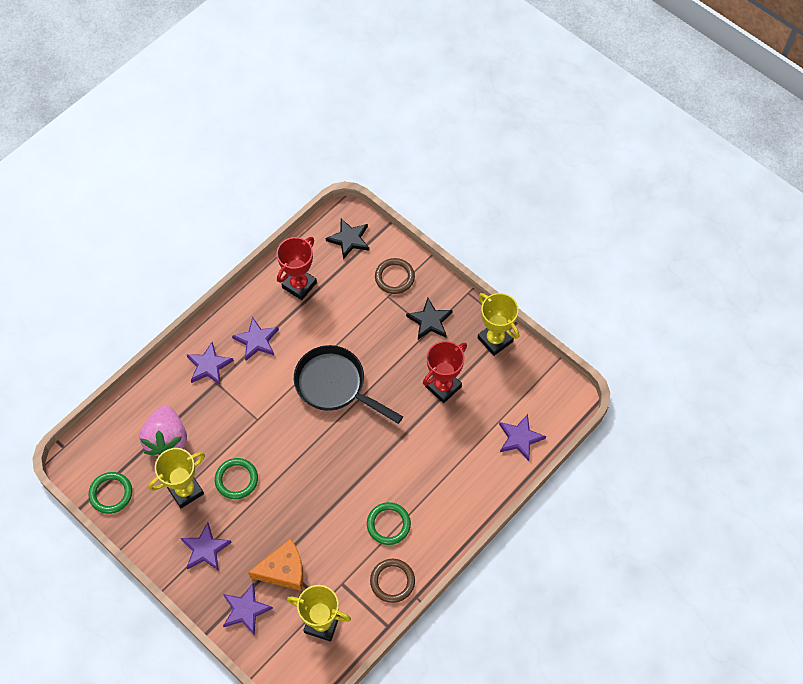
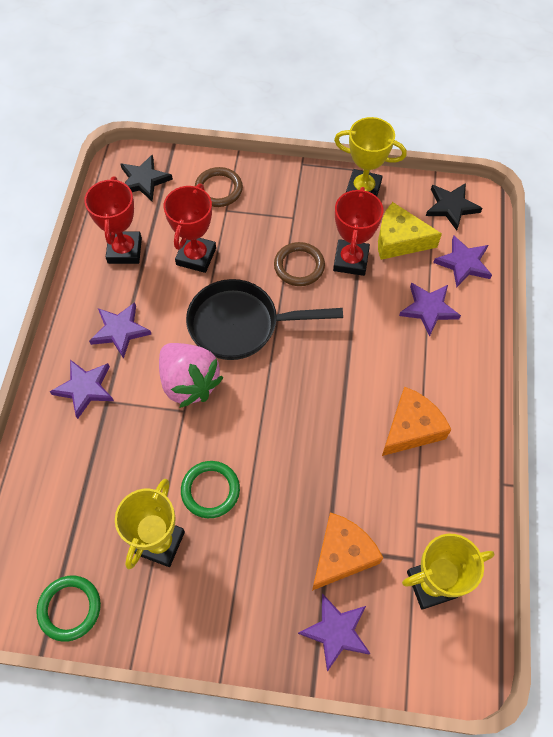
camera: 35 degrees left, 0 degrees up
pink strawberry [139,405,187,456] -> pink strawberry moved to [159,343,224,408]
purple star [181,522,232,571] -> purple star moved to [399,283,461,337]
green ring [367,502,411,545] -> orange cheese [382,387,452,456]
brown ring [370,559,415,603] -> brown ring moved to [274,242,325,286]
black star [406,298,453,340] -> black star moved to [426,183,482,231]
none -> red trophy [163,184,216,273]
none -> yellow cheese [378,202,442,260]

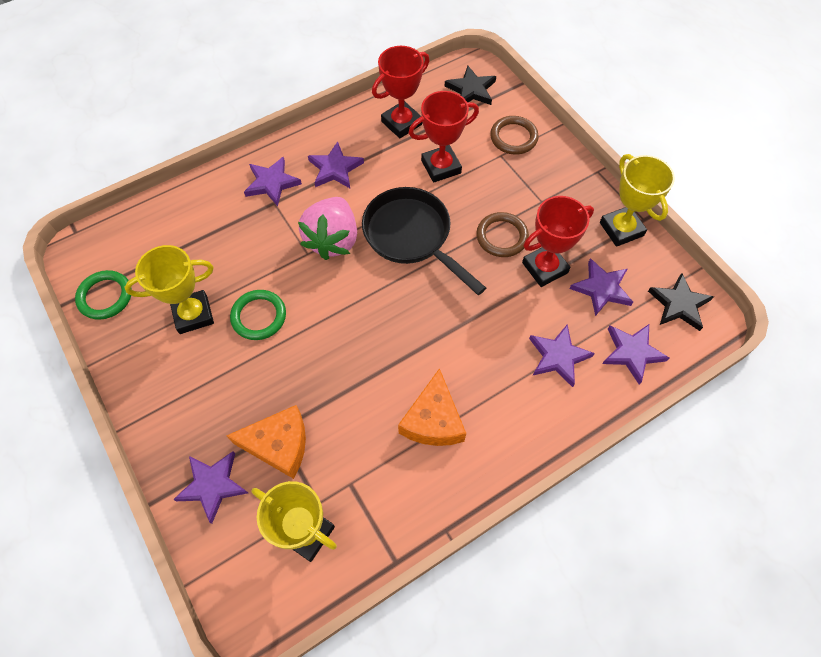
camera: 50 degrees right, 0 degrees up
yellow cheese [378,202,442,260] -> purple star [569,258,633,316]
orange cheese [382,387,452,456] -> orange cheese turned 90 degrees clockwise [398,368,466,446]

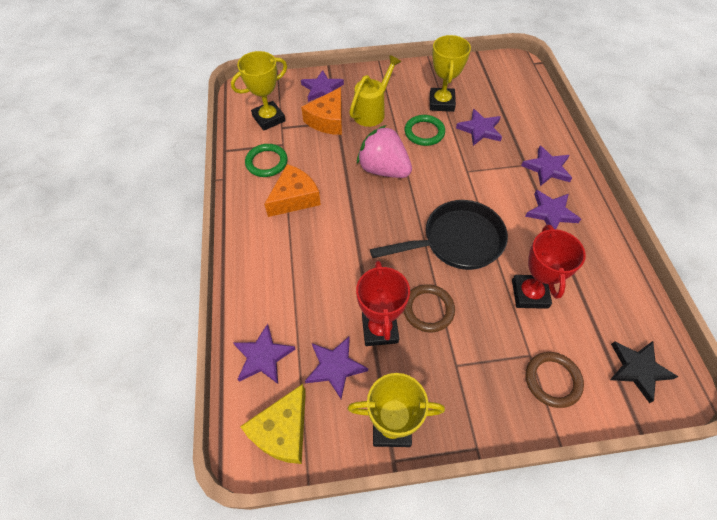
camera: 115 degrees right, 5 degrees down
green ring [75,270,132,320] -> green ring moved to [245,144,288,177]
pink strawberry [298,197,357,260] -> pink strawberry moved to [357,125,412,178]
red trophy [372,46,429,138] -> none
orange cheese [398,368,466,446] -> orange cheese turned 105 degrees clockwise [264,164,321,217]
purple star [529,325,595,387] -> purple star moved to [456,109,502,146]
black star [648,273,714,331] -> yellow cheese [240,384,306,464]
none -> yellow watering can [349,55,401,127]

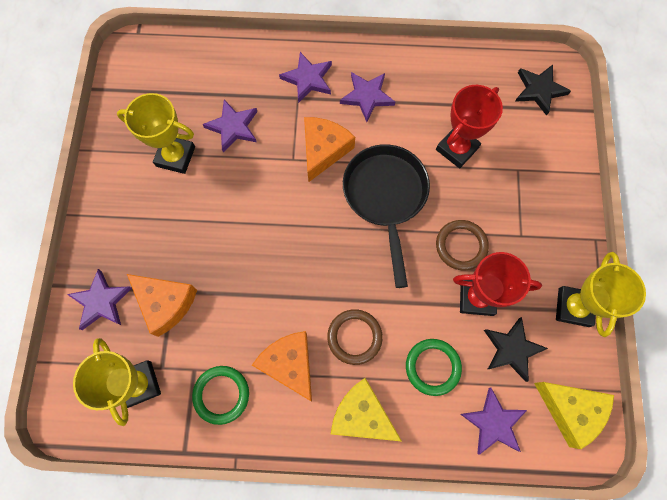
camera: 80 degrees left, 15 degrees up
purple star [305,337,368,399] -> black star [484,317,548,382]
yellow watering can [349,55,401,127] -> none
pink strawberry [357,125,412,178] -> none
green ring [405,115,445,146] -> green ring moved to [406,339,462,396]
red trophy [512,224,586,309] -> red trophy turned 60 degrees counterclockwise [436,85,503,168]
brown ring [526,352,584,408] -> brown ring moved to [327,309,383,365]
none -> orange cheese [304,117,355,182]
none -> yellow cheese [331,378,402,441]

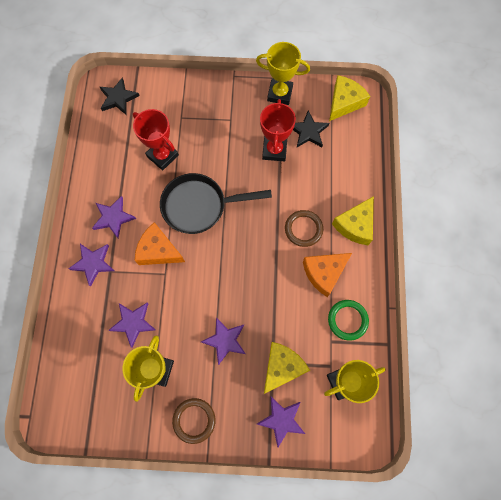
camera: 90 degrees left, 0 degrees up
orange cheese [127,274,197,337] -> yellow cheese [264,342,310,394]
green ring [406,339,462,396] -> none
brown ring [436,220,489,270] -> brown ring moved to [172,398,215,444]
purple star [460,388,527,455] -> purple star moved to [201,317,246,365]

